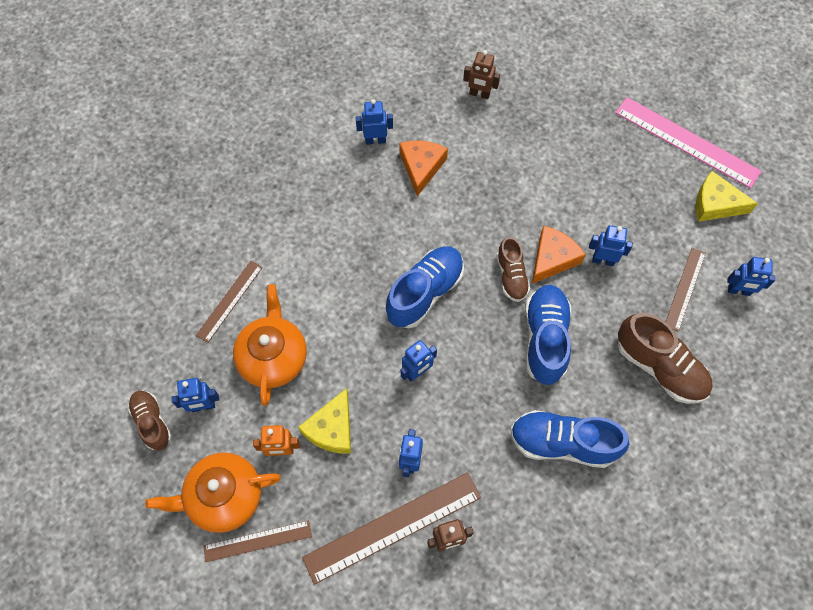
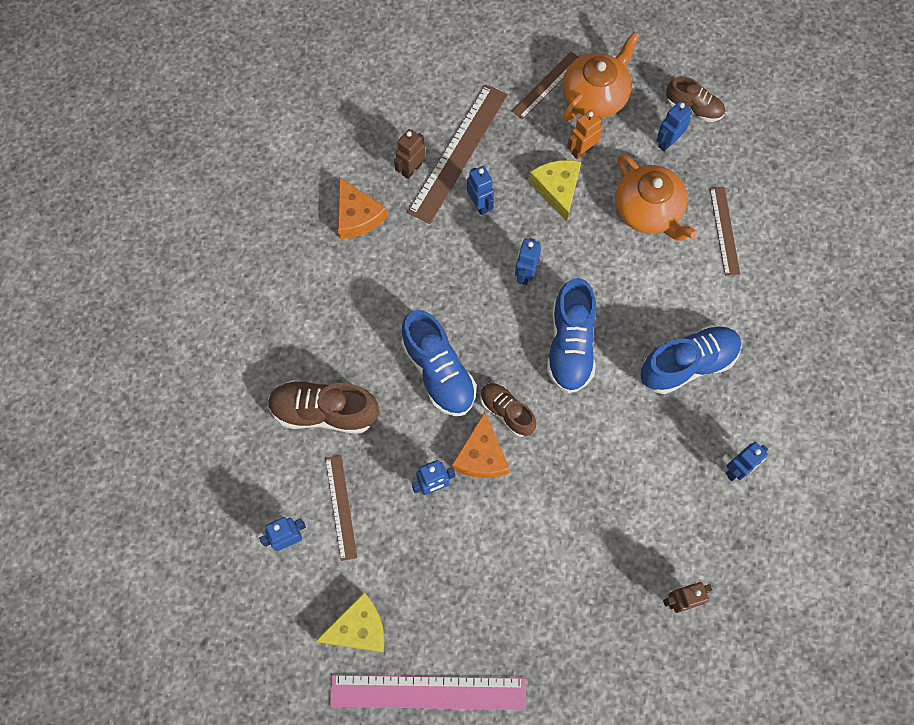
camera: 145 degrees right, 5 degrees up
orange cheese [399,140,448,196] -> orange cheese moved to [338,177,388,239]
blue shoe [510,410,630,468] -> blue shoe moved to [640,325,742,394]

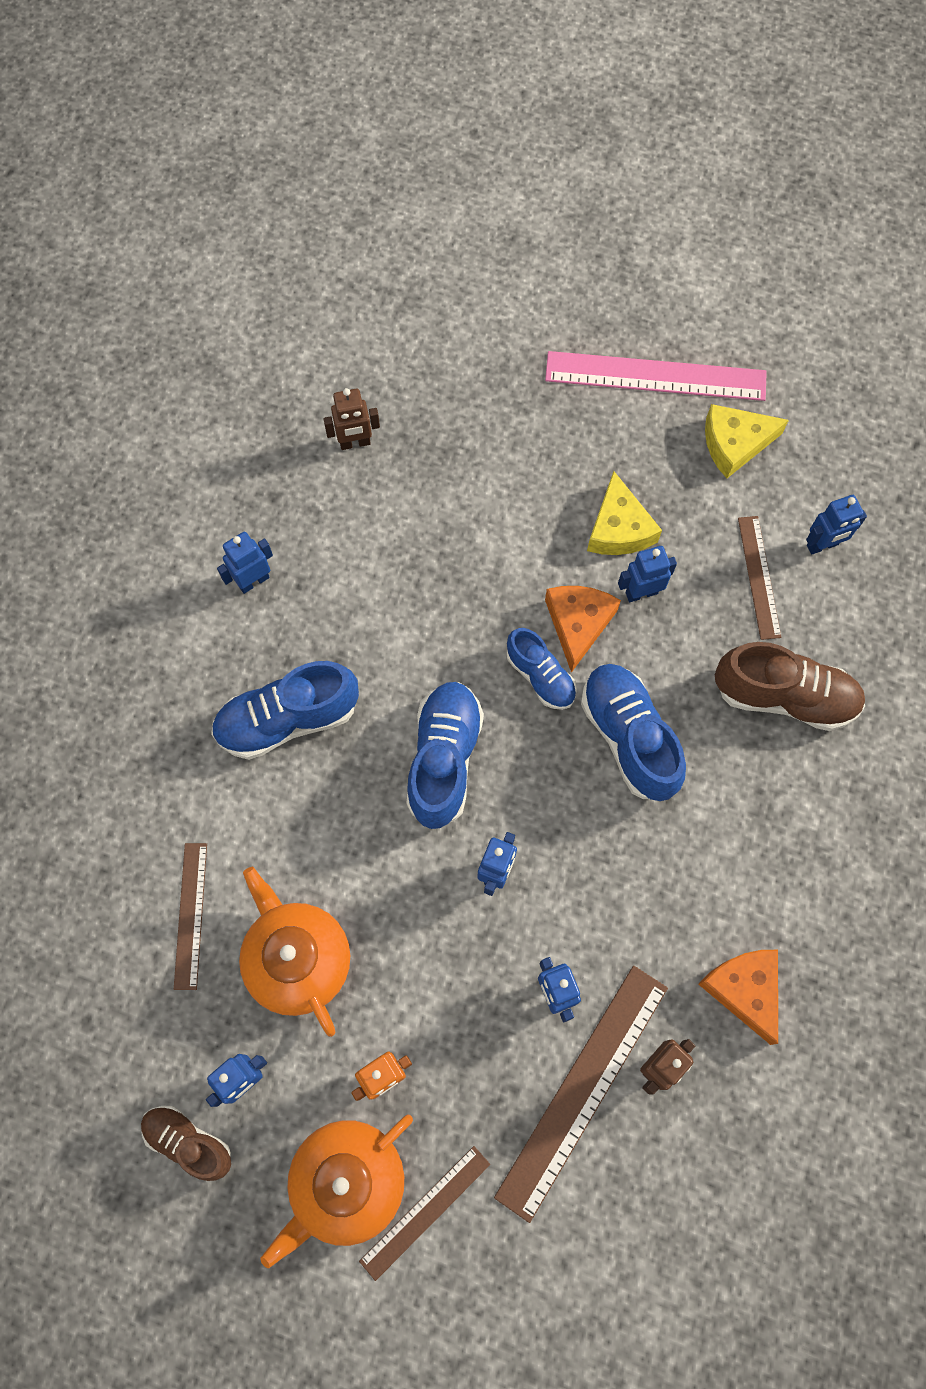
camera: 175 degrees left, 0 degrees up
brown shoe [480,383,536,437] -> blue shoe [507,628,577,710]
yellow cheese [529,160,581,221] -> yellow cheese moved to [587,471,662,555]

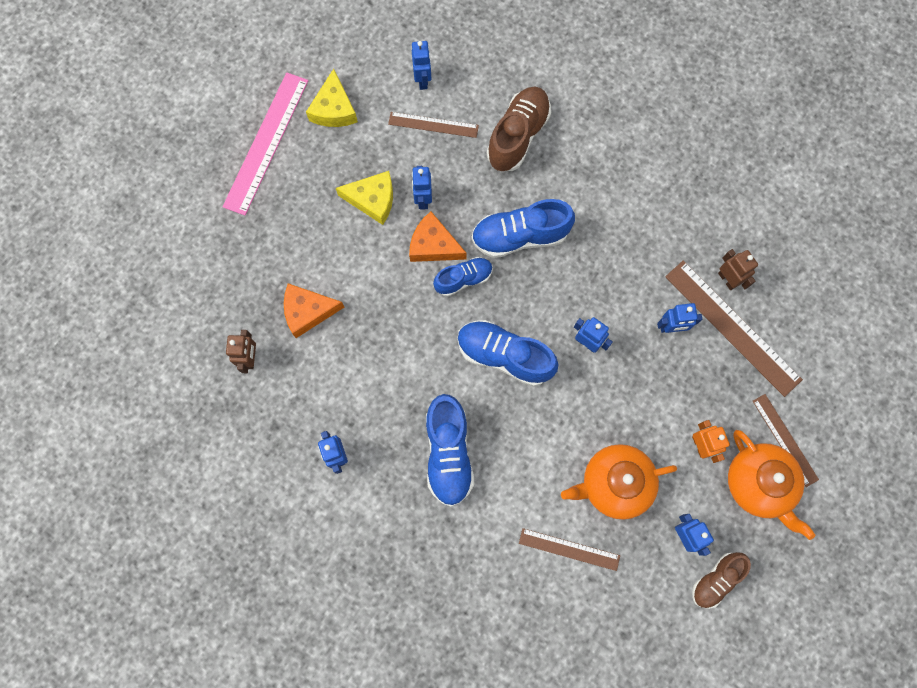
camera: 75 degrees left, 5 degrees up
orange cheese [698,950,778,1045] -> orange cheese moved to [284,283,344,338]

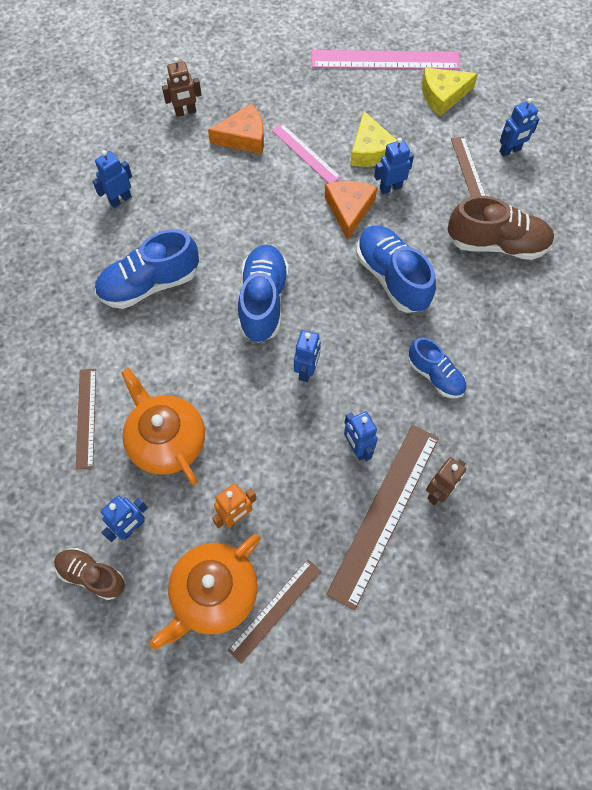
camera: 70 degrees right, 10 degrees down
orange cheese [284,283,344,338] -> orange cheese turned 105 degrees clockwise [208,103,264,154]
blue shoe [433,257,493,297] -> blue shoe moved to [409,338,466,398]
none -> pink ruler [272,124,341,183]

